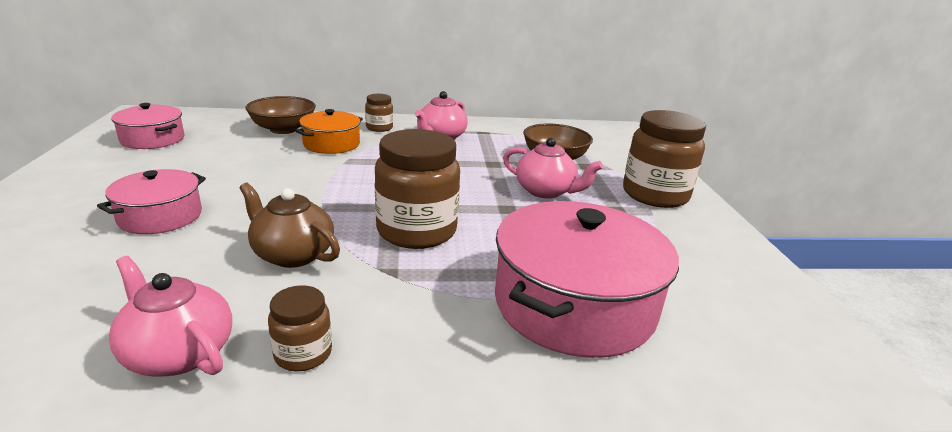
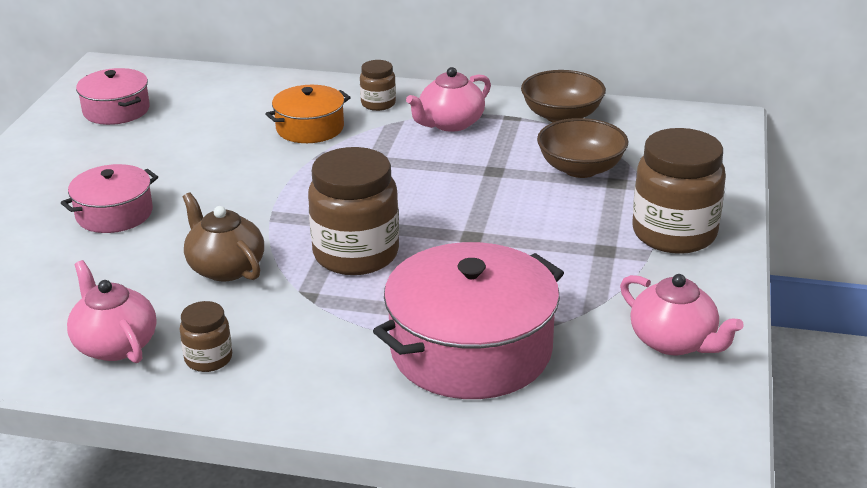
camera: 20 degrees right, 5 degrees up
brown bowl [246,96,316,134] -> brown bowl moved to [521,70,606,122]
pink teapot [503,138,603,199] -> pink teapot moved to [620,274,744,355]

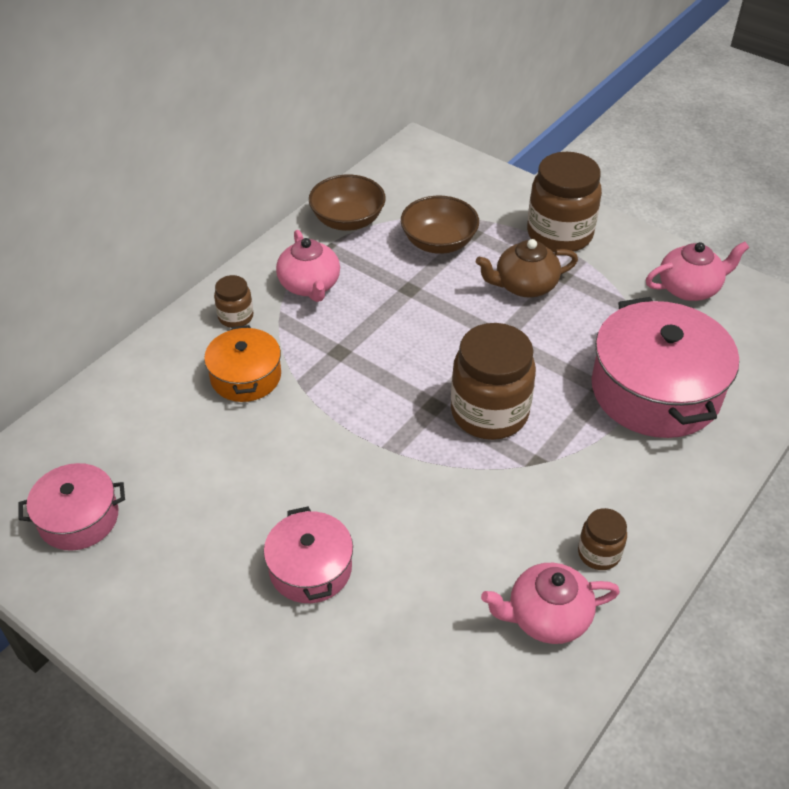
camera: 65 degrees left, 15 degrees up
brown teapot [183,193,264,282] -> brown teapot moved to [476,239,578,297]

